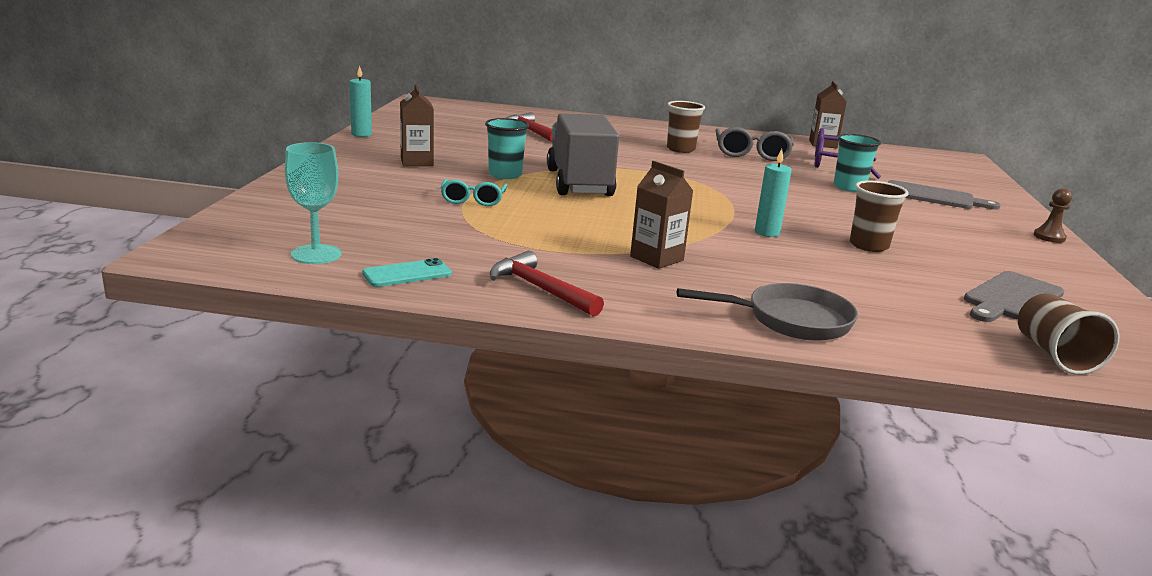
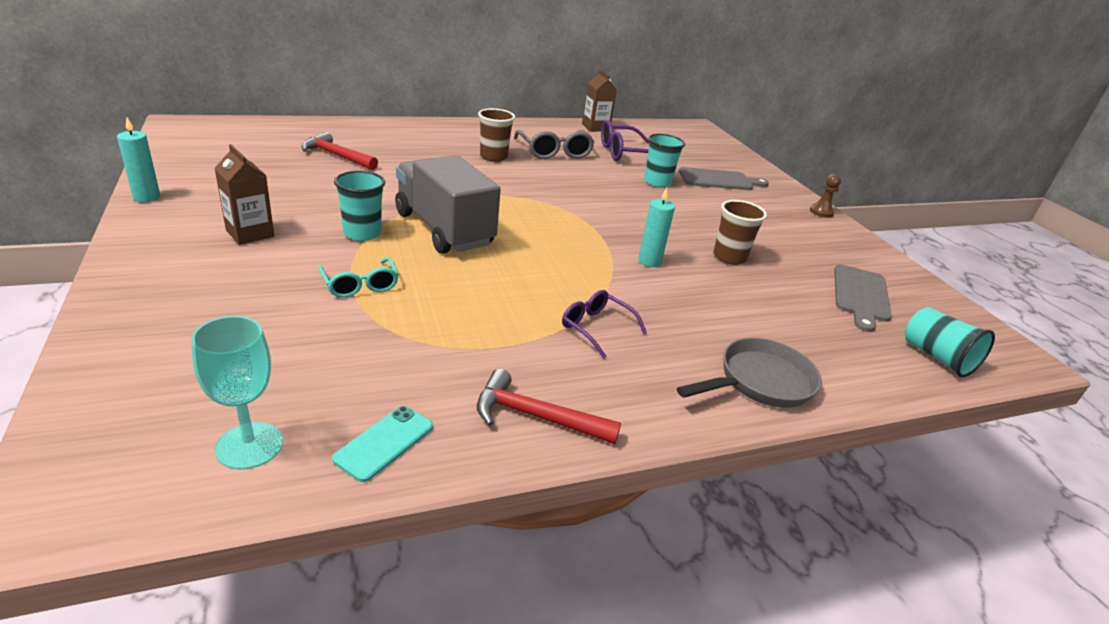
camera: 30 degrees left, 10 degrees up
brown carton [630,161,693,269] -> purple glasses [562,290,647,359]
brown cup [1018,293,1120,375] -> turquoise cup [905,307,995,378]

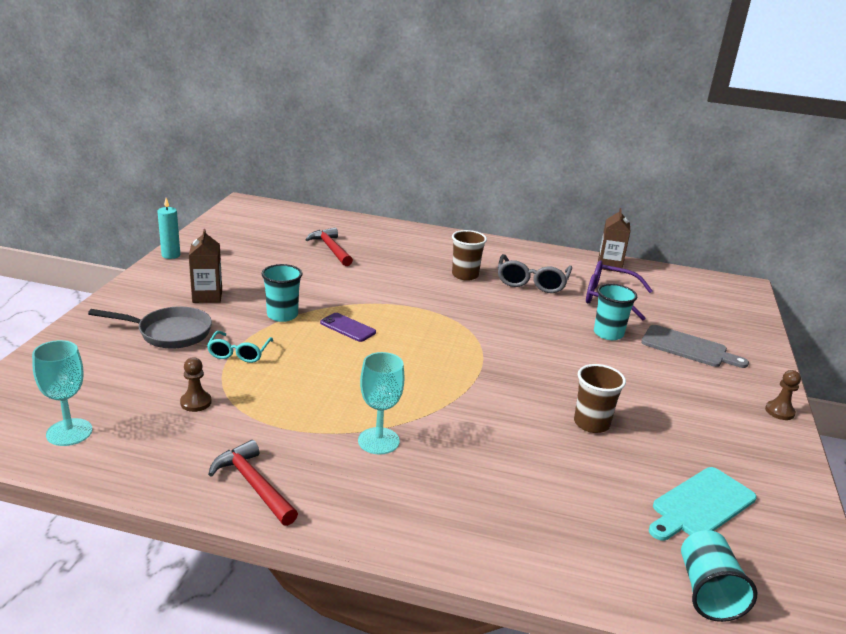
camera: 35 degrees right, 5 degrees down
turquoise phone [332,406,433,482] -> none
grey truck [395,155,501,254] -> purple phone [320,313,376,342]
purple glasses [562,290,647,359] -> turquoise goblet [358,352,405,455]
turquoise candle [638,188,675,267] -> none
grey pan [677,338,822,408] -> grey pan moved to [88,306,212,349]
grey cutting board [834,264,892,332] -> turquoise cutting board [649,467,757,541]
none -> brown pawn [180,357,212,412]

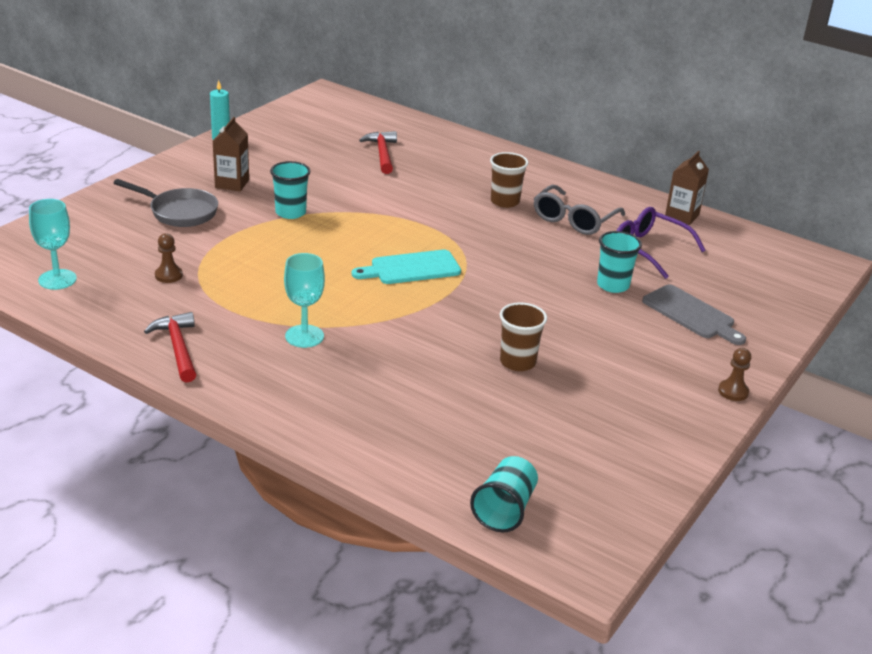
camera: 20 degrees right, 5 degrees up
turquoise glasses [207,331,273,363] -> none
purple phone [320,313,376,342] -> none
turquoise cutting board [649,467,757,541] -> turquoise cutting board moved to [352,250,461,284]

